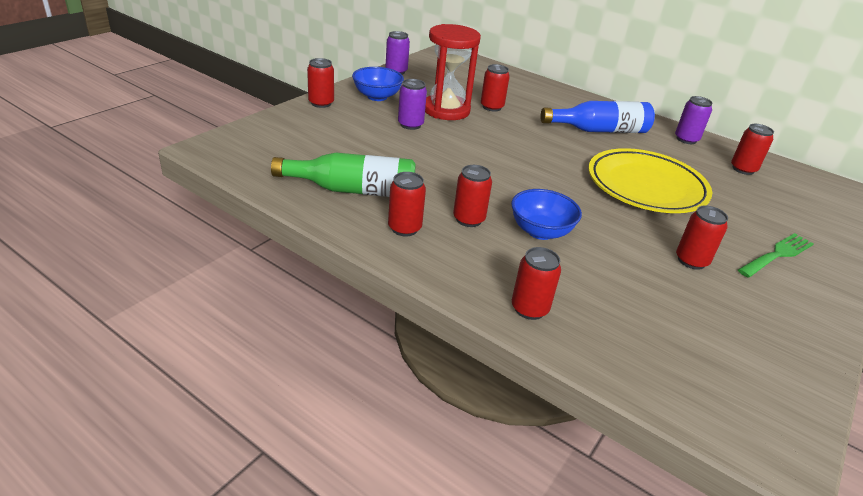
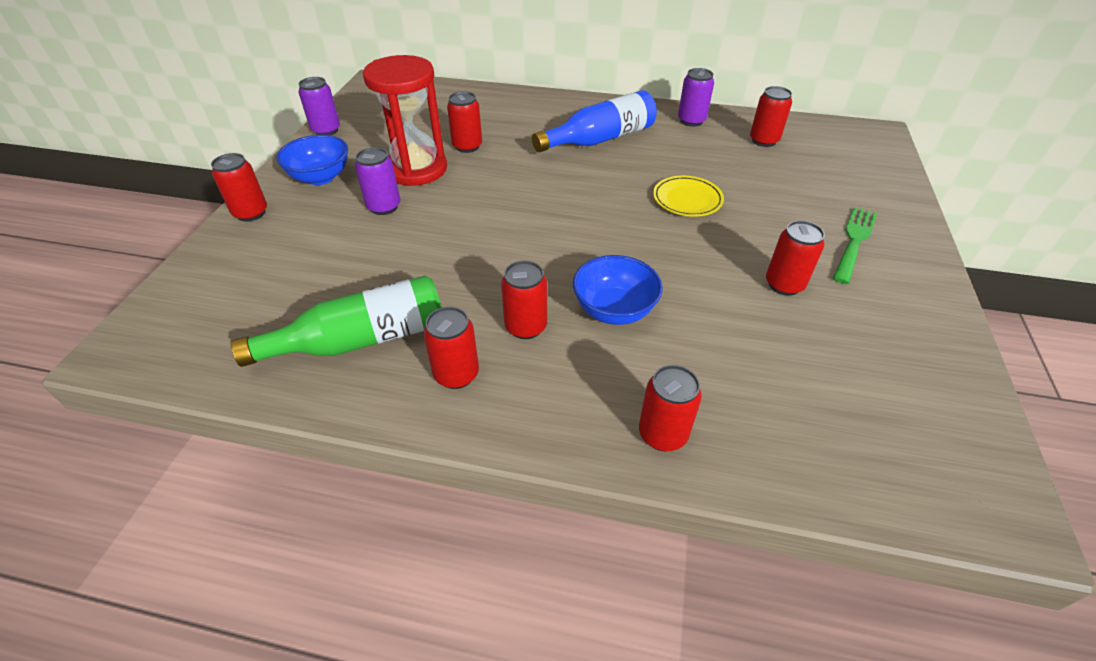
camera: 20 degrees left, 10 degrees up
yellow plate [588,148,712,213] -> yellow plate [653,176,724,217], size x0.49

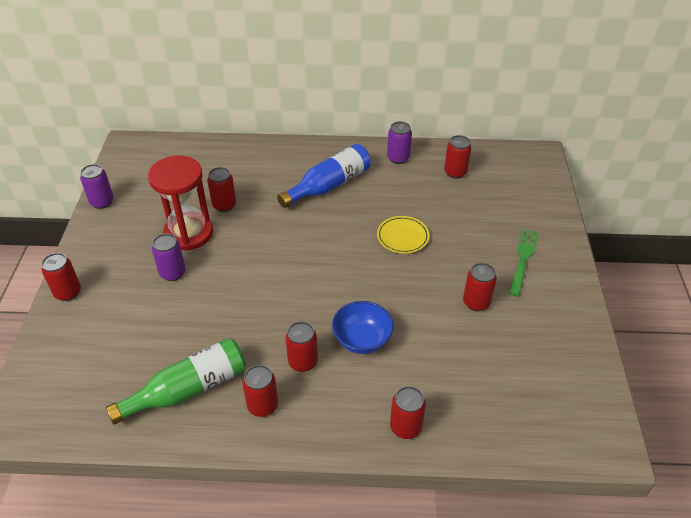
camera: 10 degrees left, 0 degrees up
blue bowl [276,135,348,185] -> none

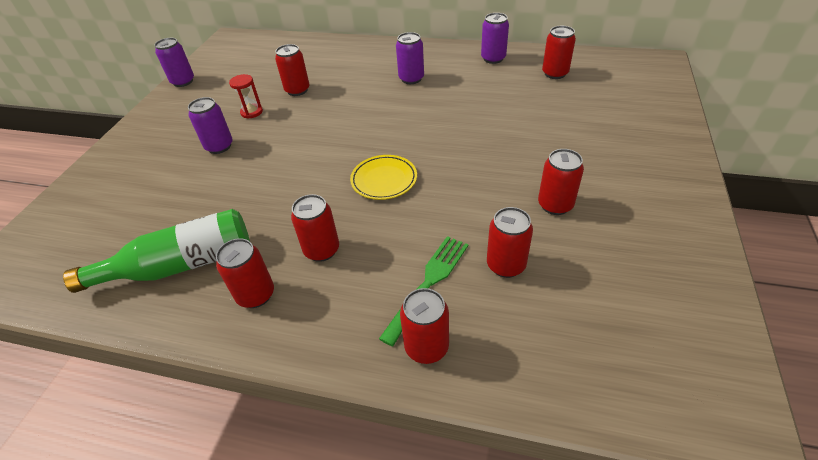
camera: 15 degrees right, 0 degrees up
red can [41,253,81,301] -> red can moved to [487,207,533,278]
red hourglass [148,156,213,251] -> red hourglass [229,74,263,119], size x0.42
blue bottle [277,144,371,208] -> purple can [396,32,424,84]
blue bowl [332,301,394,354] -> none
yellow plate [377,216,429,254] -> yellow plate moved to [350,155,417,200]
green fork [509,229,539,297] -> green fork moved to [379,236,468,346]

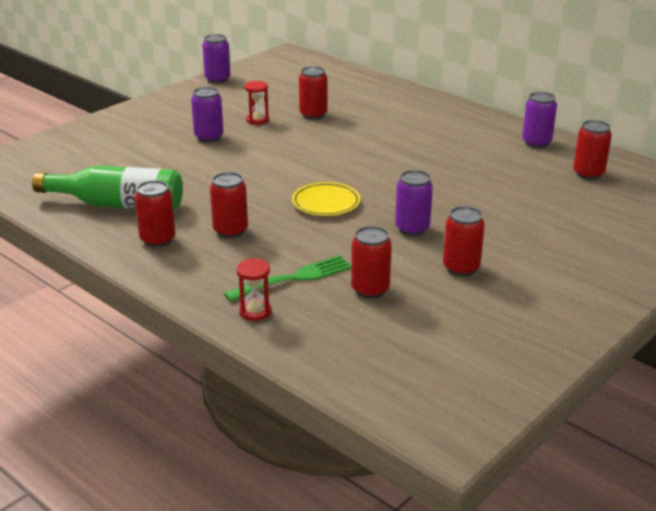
camera: 25 degrees right, 15 degrees down
purple can [396,32,424,84] -> purple can moved to [395,170,433,236]
red can [400,288,449,364] -> red hourglass [236,258,272,321]

